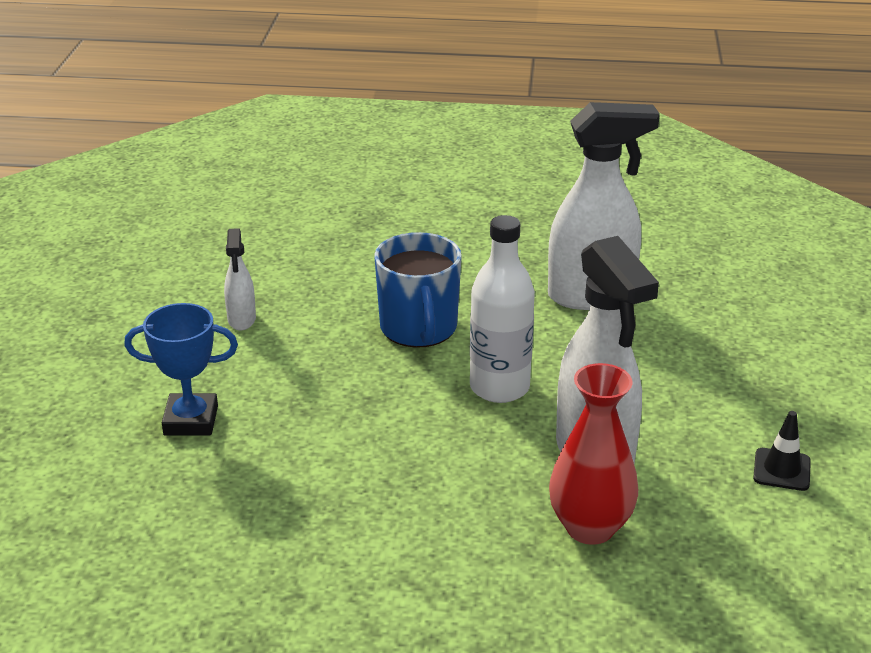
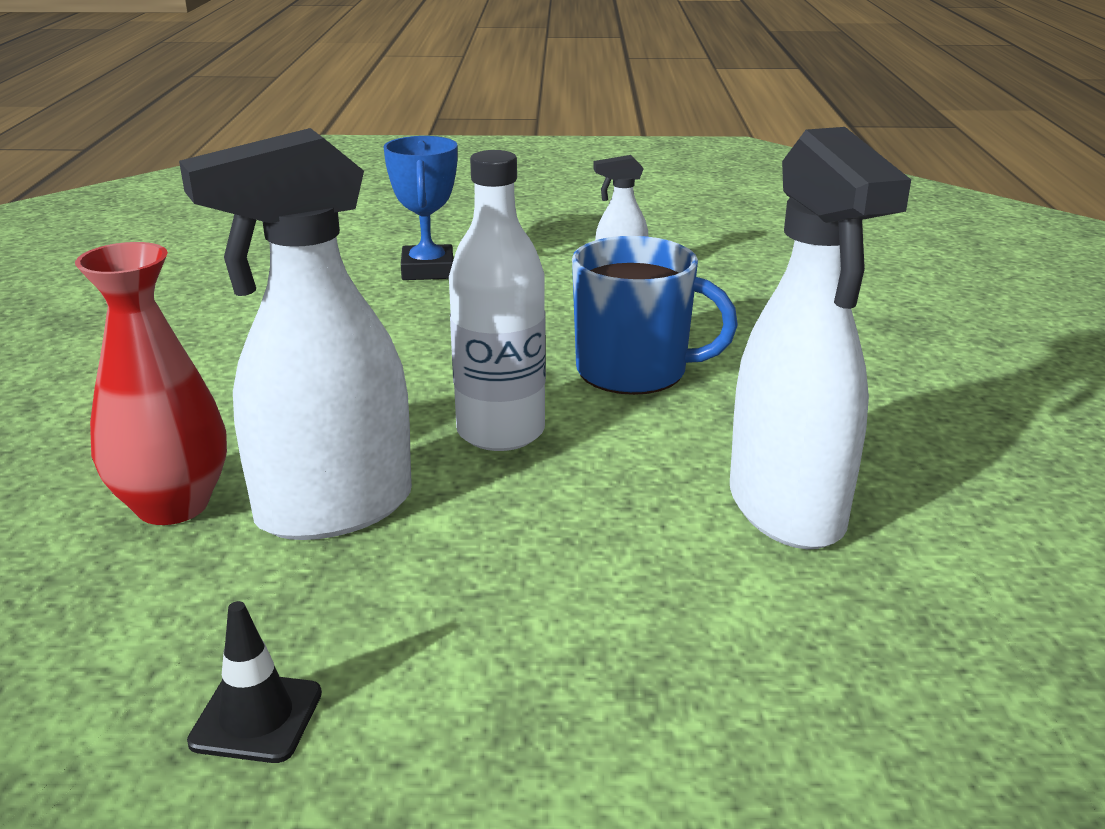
camera: 85 degrees right, 5 degrees down
blue mug [374,232,462,348] -> blue mug turned 150 degrees counterclockwise [572,236,738,395]

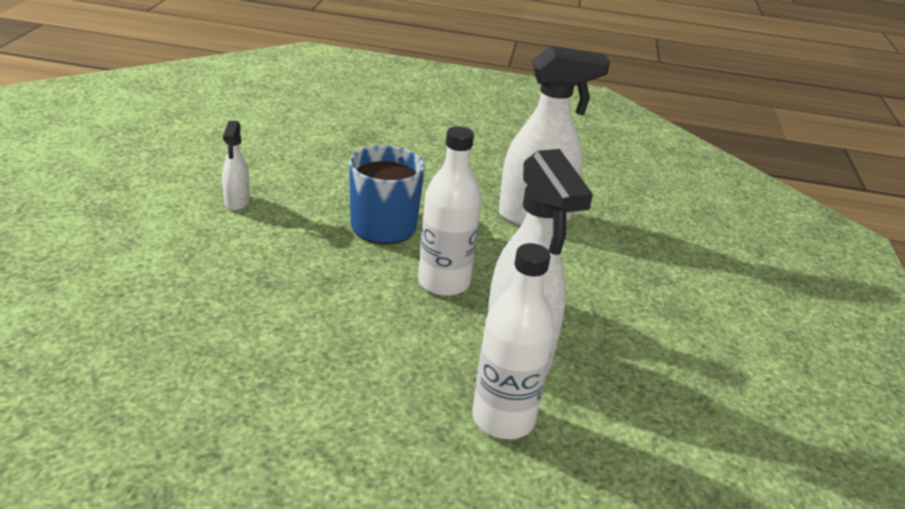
camera: 85 degrees left, 5 degrees up
red vase [75,242,227,525] -> white bottle [472,243,555,439]
black traffic cone [187,601,322,763] -> none
blue trophy [383,136,458,280] -> none

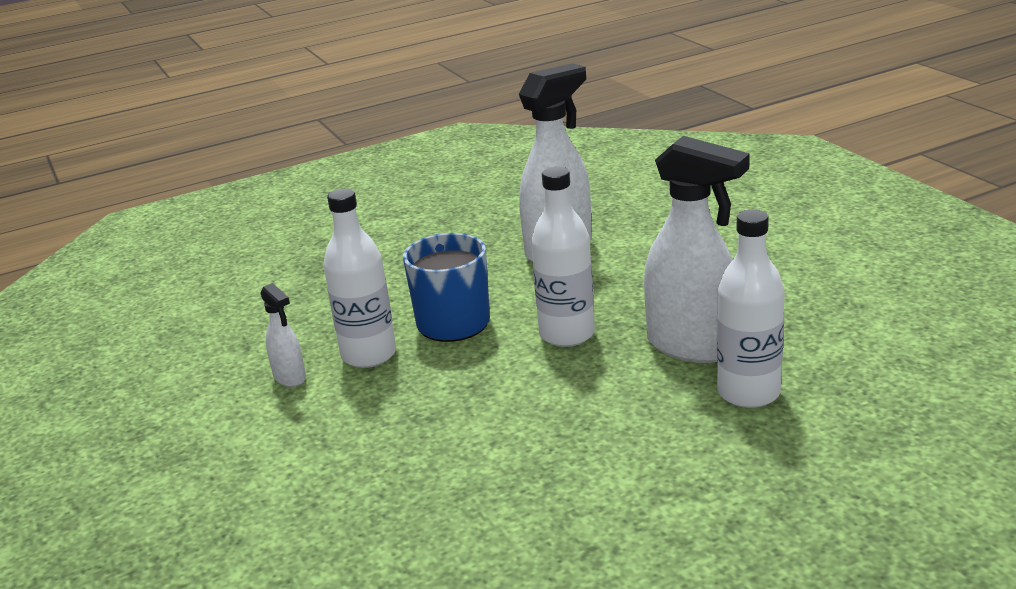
camera: 30 degrees left, 5 degrees down
none -> white bottle [324,188,396,368]

